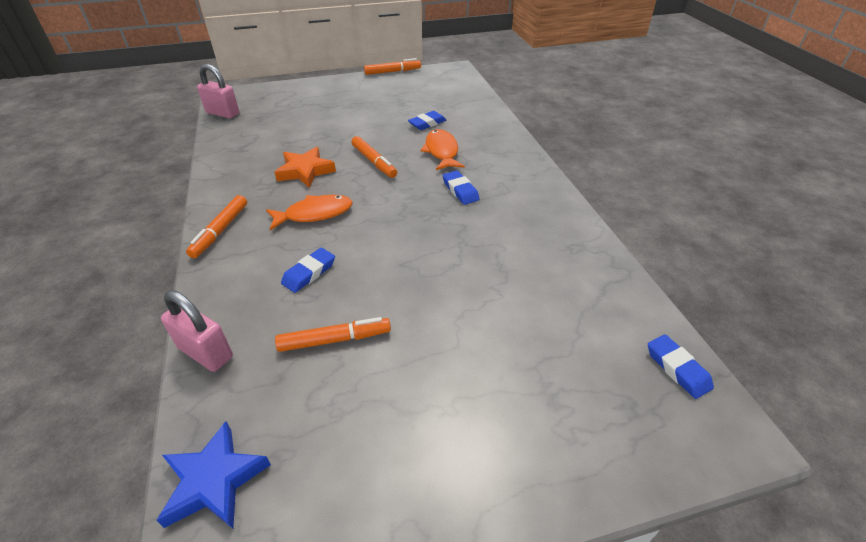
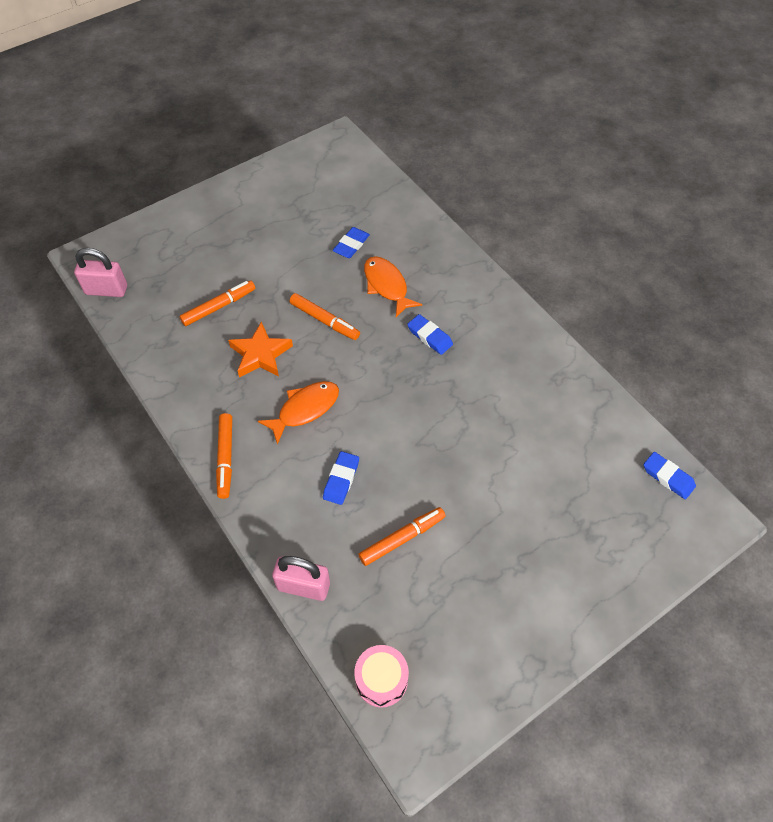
camera: 20 degrees left, 15 degrees up
blue star [156,421,271,528] -> pink drum [354,645,409,708]
orange marker [364,58,421,75] -> orange marker moved to [179,280,255,326]

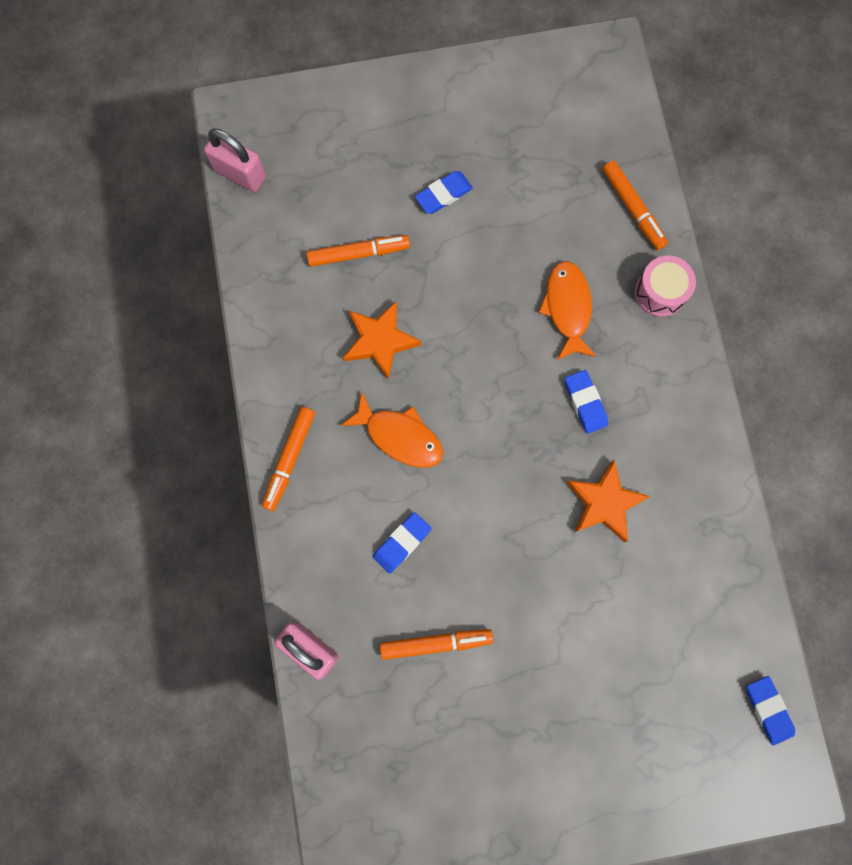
camera: 25 degrees right, 20 degrees up
orange fish [258,381,339,445] -> orange fish turned 45 degrees clockwise [341,392,443,468]
orange marker [290,293,360,340] -> orange marker moved to [603,160,668,250]
blue eraser [333,227,370,258] -> blue eraser moved to [415,171,473,214]
pink drum [354,645,409,708] -> pink drum moved to [635,256,696,317]
none -> orange star [567,460,650,542]

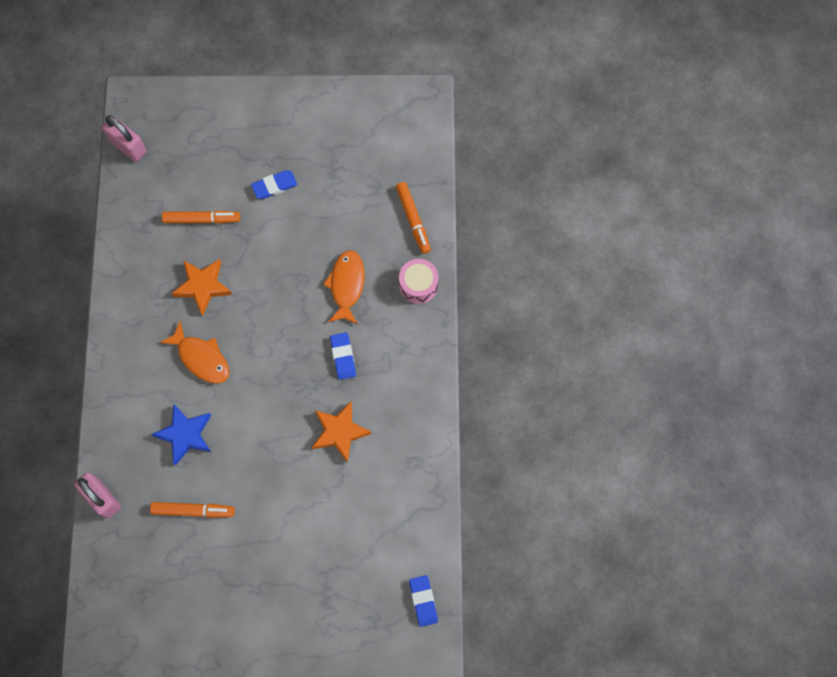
camera: 10 degrees right, 5 degrees down
orange marker [262,407,315,511] -> none
blue eraser [373,512,431,573] -> blue star [151,403,211,466]

